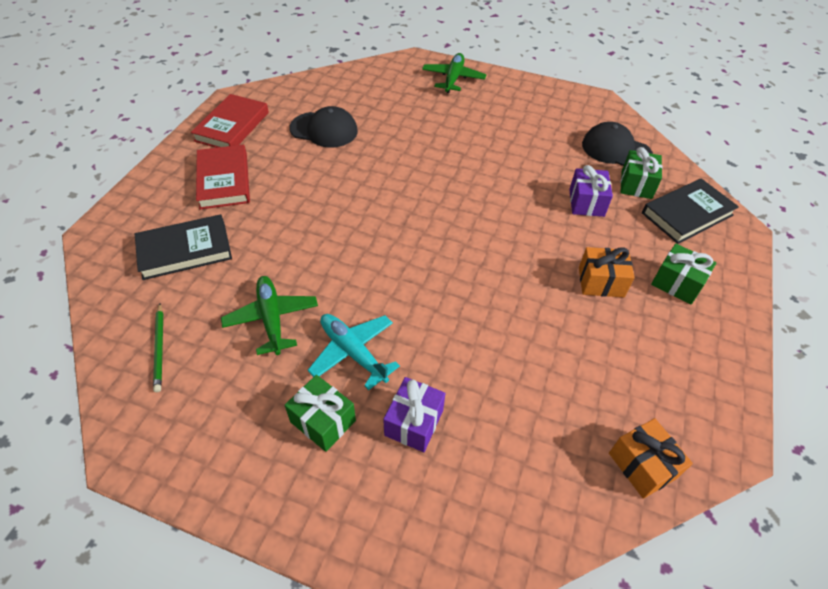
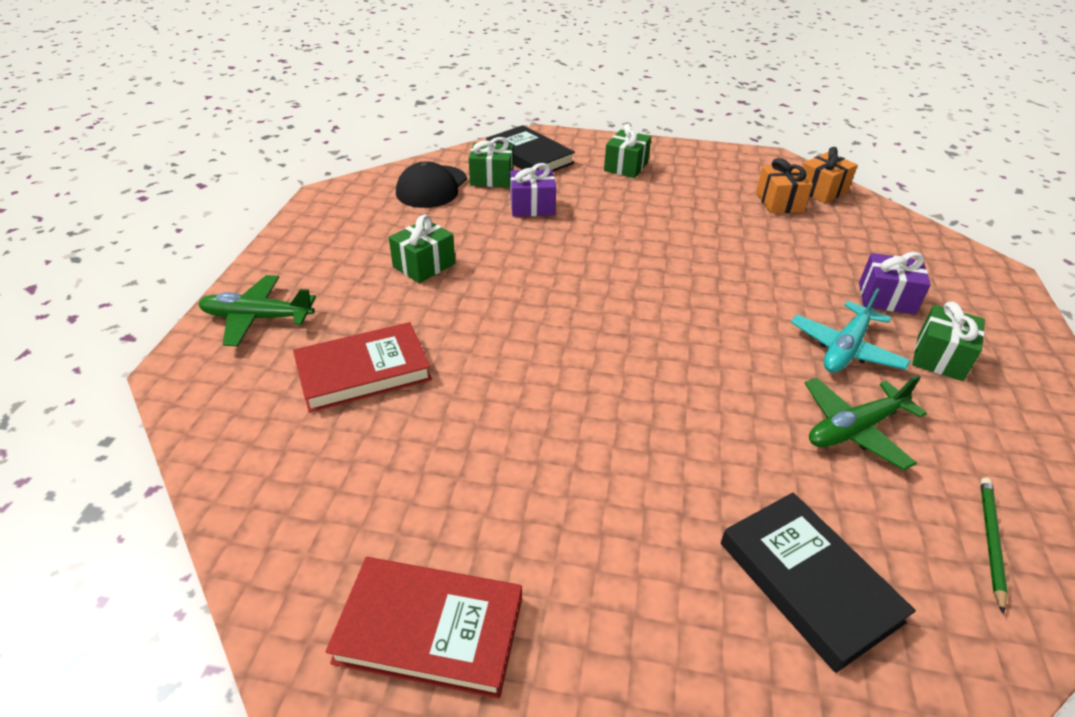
camera: 100 degrees left, 10 degrees down
green pencil [153,303,163,392] -> green pencil turned 45 degrees counterclockwise [980,477,1008,614]
red book [196,145,250,209] -> red book moved to [293,322,432,413]
black cap [289,106,358,148] -> none
orange gift [579,247,635,297] -> orange gift moved to [756,158,813,213]
none -> green gift [389,215,455,283]

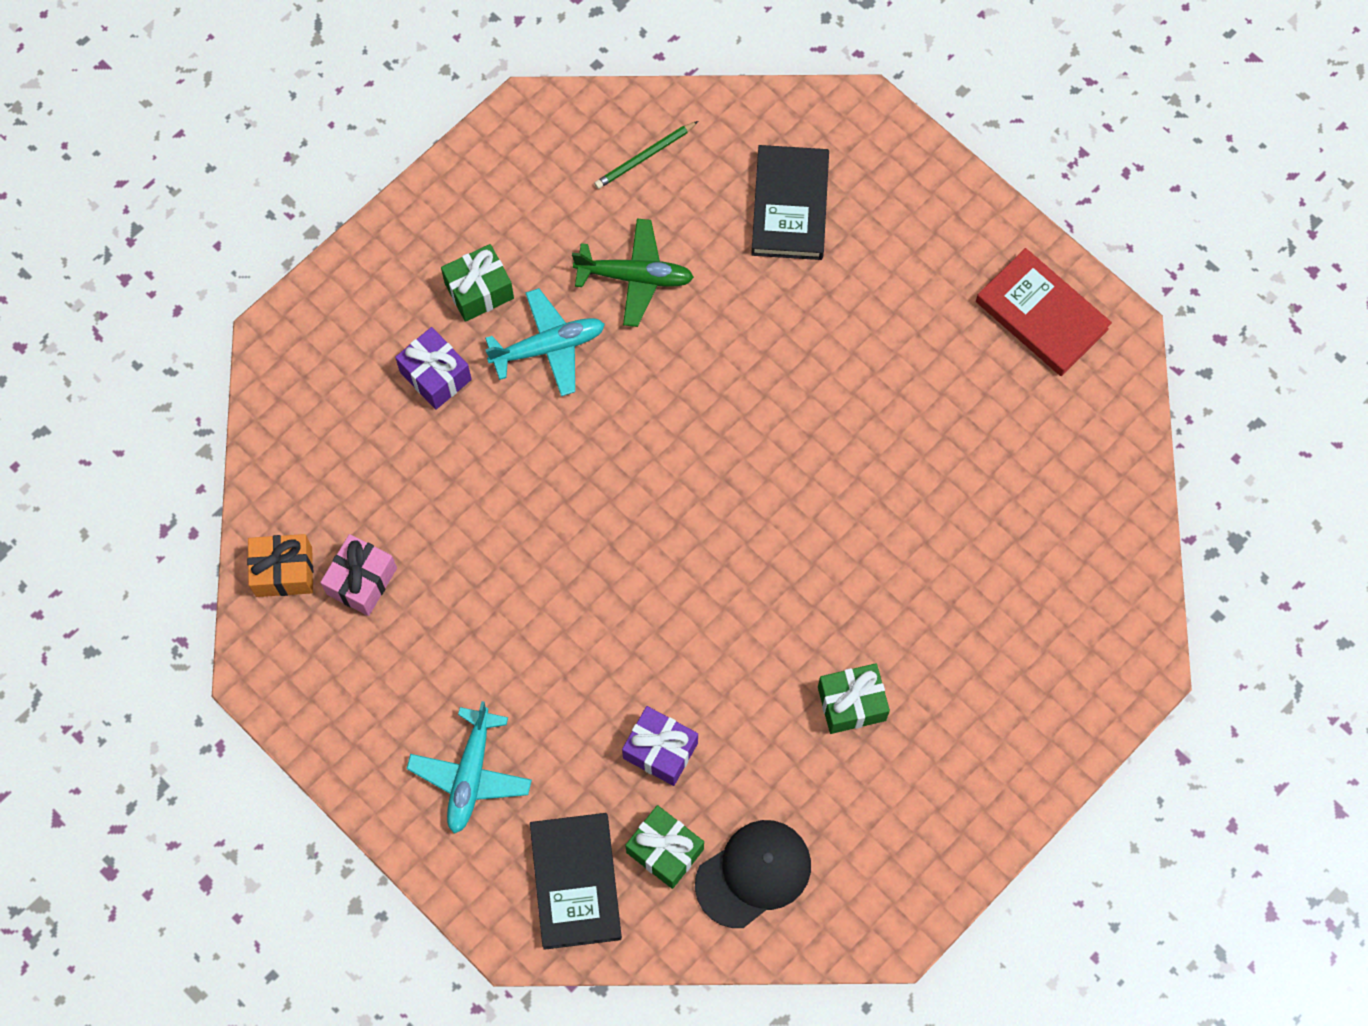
camera: 145 degrees left, 30 degrees up
green plane [198,275,316,347] -> none
red book [293,322,432,413] -> none
green gift [604,124,651,178] -> turquoise plane [407,701,532,834]
orange gift [756,158,813,213] -> pink gift [320,534,397,616]

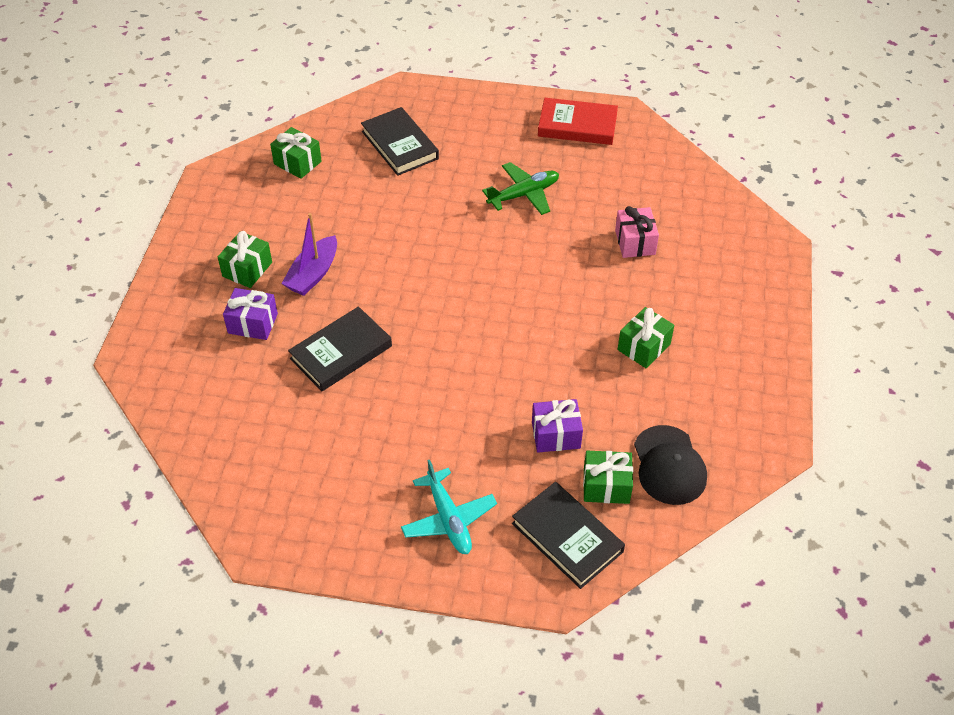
camera: 35 degrees left, 20 degrees down
orange gift [247,534,313,597] -> none
pink gift [320,534,397,616] -> pink gift moved to [615,206,659,258]
turquoise plane [485,288,605,396] -> purple boat [281,213,337,296]
green plane [572,219,694,327] -> green plane moved to [482,162,559,215]
green pencil [594,121,698,189] -> green gift [270,127,322,179]
black cap [695,820,811,928] -> black cap turned 150 degrees clockwise [634,425,707,505]
none -> black book [288,307,392,391]

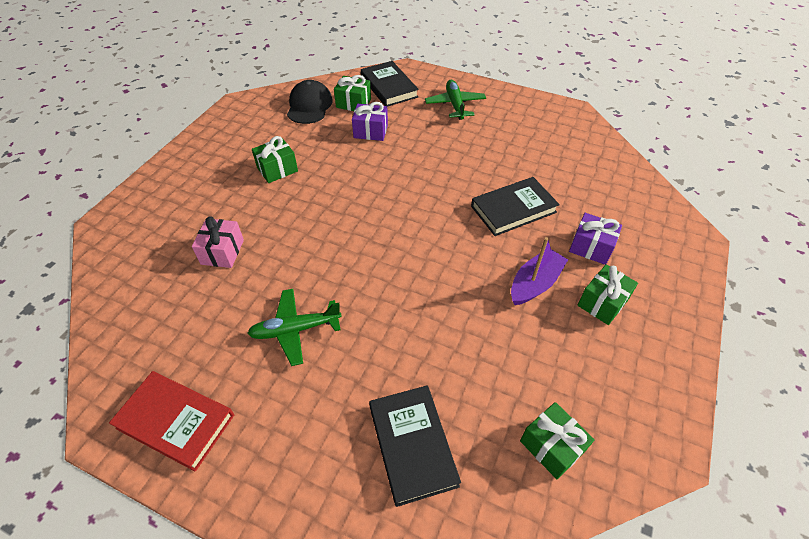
camera: 165 degrees left, 0 degrees up
turquoise plane [401,460,497,554] -> green plane [425,80,486,120]

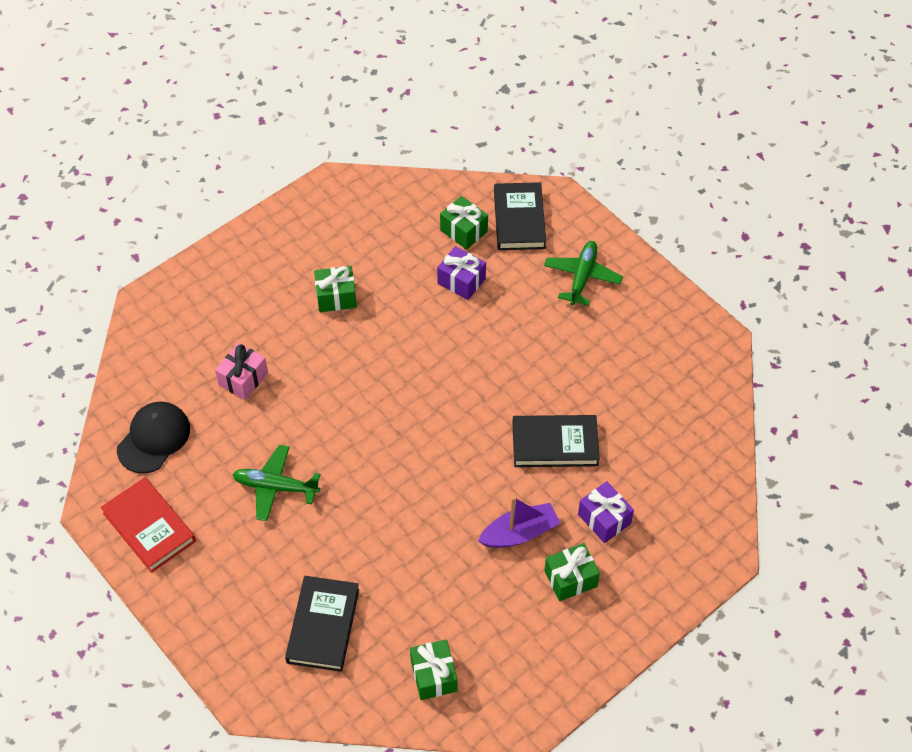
camera: 25 degrees right, 5 degrees up
black cap [287,80,333,124] -> black cap moved to [117,401,190,473]

